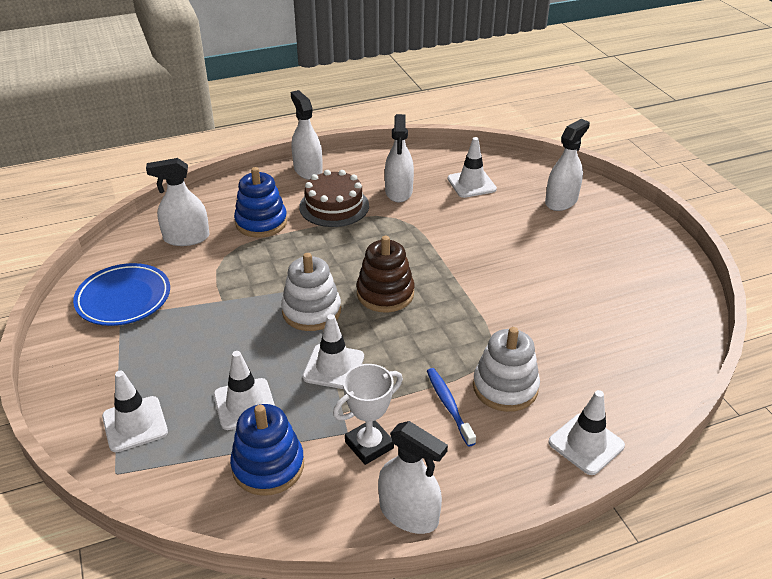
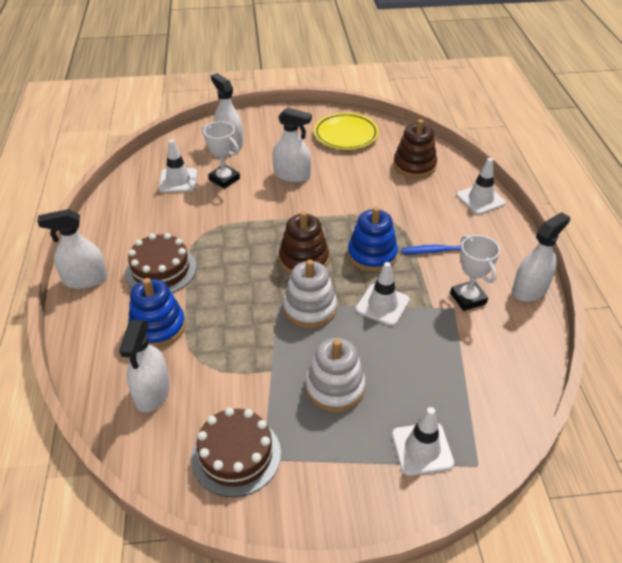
camera: 75 degrees left, 5 degrees up
blue plate [73,263,170,326] -> brown cake [191,407,281,497]
white traffic cone [214,351,275,430] -> none
blue stacking toy [230,404,304,496] -> blue stacking toy moved to [348,206,398,272]
white spray bottle [385,114,414,202] -> white spray bottle moved to [272,108,312,183]
white stacking toy [473,327,540,412] -> white stacking toy moved to [305,338,365,412]
none -> white trophy [202,121,240,189]
none -> yellow plate [314,113,379,150]
none -> brown stacking toy [393,119,437,178]

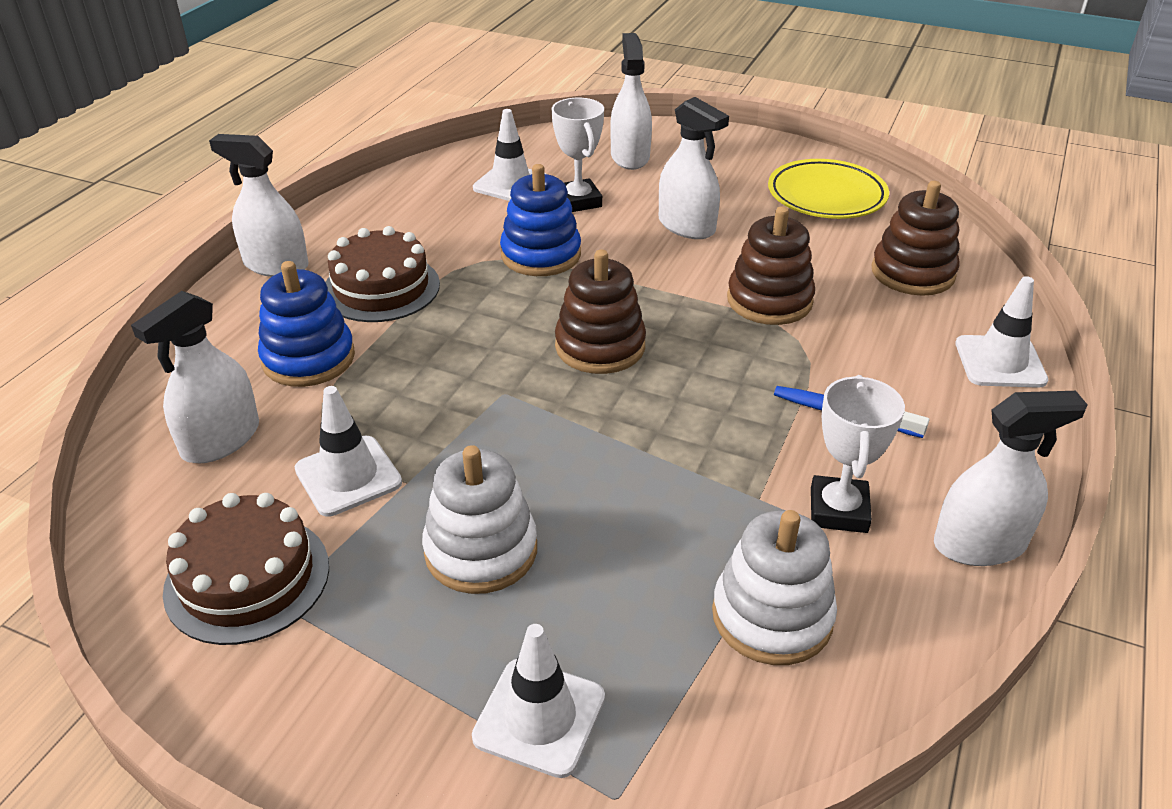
camera: 30 degrees right, 5 degrees down
white stacking toy [283,259,337,328] -> white stacking toy moved to [712,510,837,665]
blue stacking toy [348,206,398,272] -> blue stacking toy moved to [500,164,581,276]
white traffic cone [356,262,410,326] -> white traffic cone moved to [295,386,402,517]
none -> brown stacking toy [727,206,815,325]

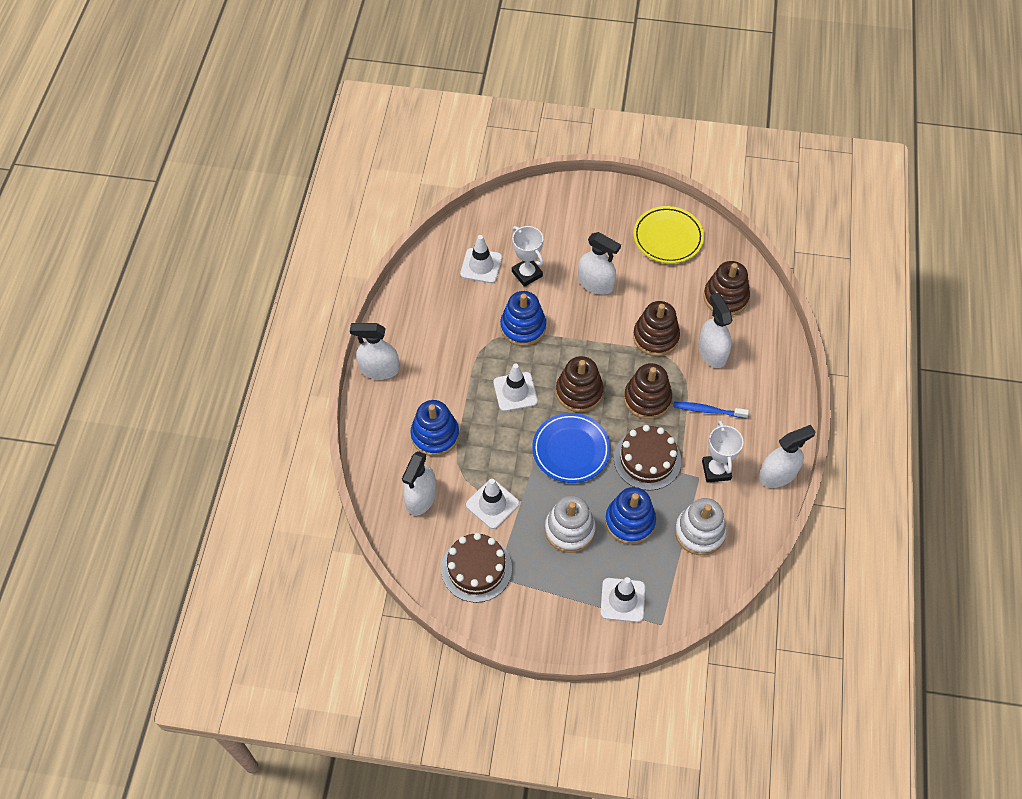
camera: 15 degrees left, 20 degrees up
brown cake [325,226,440,322] -> brown cake moved to [614,425,681,491]
white spray bottle [610,33,652,170] -> white spray bottle moved to [698,293,732,368]
white traffic cone [955,276,1048,388] -> white traffic cone moved to [494,364,538,411]
none -> blue plate [532,413,611,483]
none -> blue stacking toy [605,487,656,544]
none -> brown stacking toy [624,363,672,419]

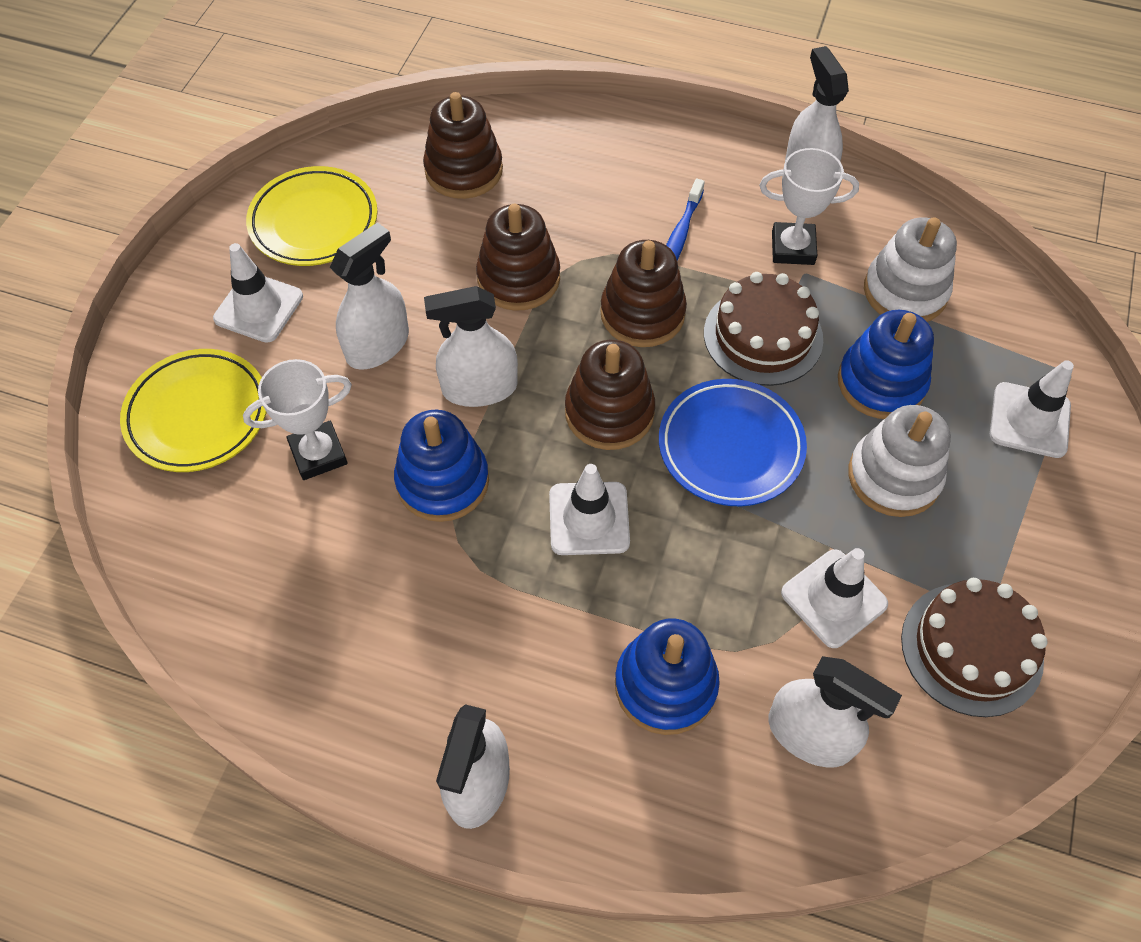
camera: 80 degrees left, 0 degrees up
white traffic cone [460,235,502,283] -> white traffic cone moved to [213,243,303,343]
white spray bottle [698,293,732,368] -> white spray bottle moved to [424,286,518,407]
none -> yellow plate [120,349,266,472]

